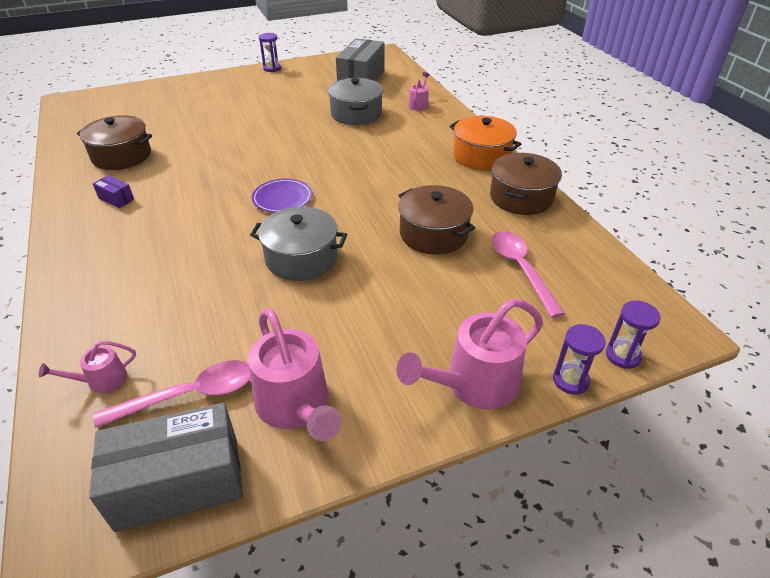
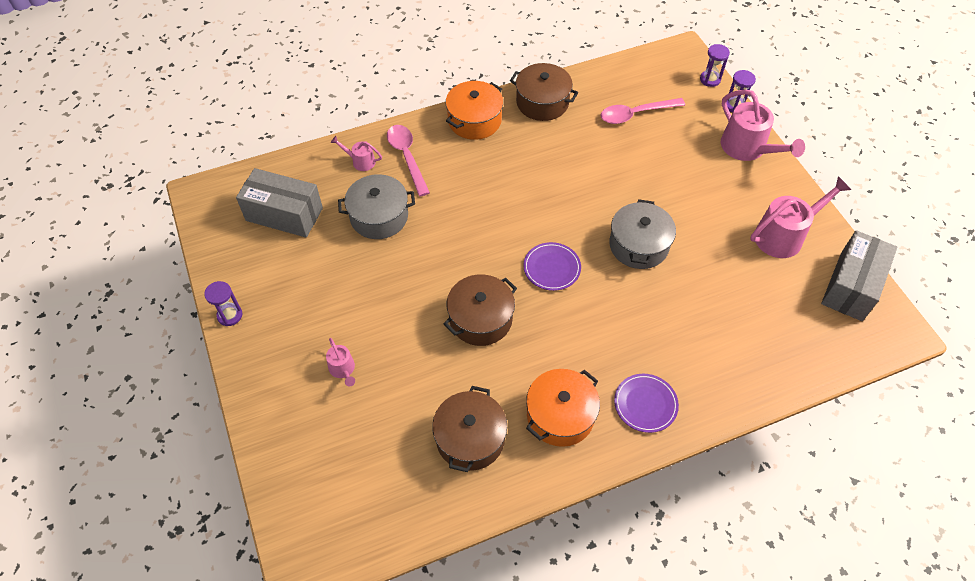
camera: 90 degrees left, 15 degrees up
pink watering can [39,341,136,393] -> pink watering can moved to [326,338,355,387]
grey box [89,403,243,532] -> grey box turned 45 degrees clockwise [821,230,897,321]
purple box [93,175,134,208] -> orange pot [526,369,600,447]
pink spoon [93,360,250,428] -> pink spoon moved to [387,125,430,196]
brown pot [398,185,475,255] -> brown pot moved to [444,274,517,346]
none -> purple plate [614,374,679,433]

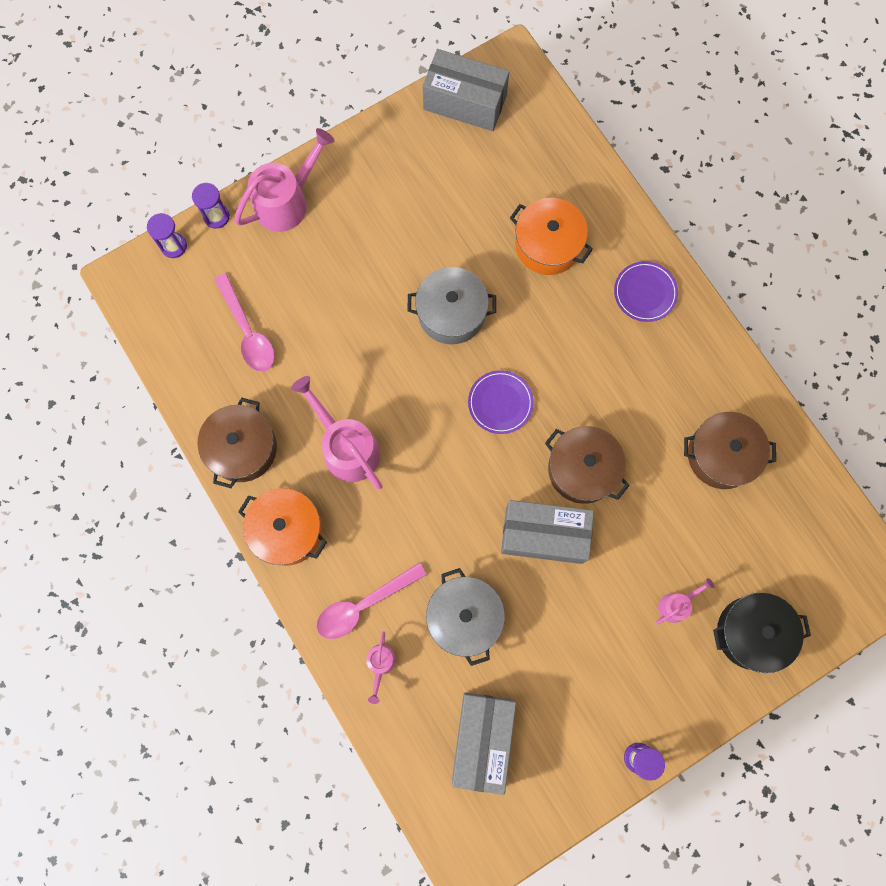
camera: 100 degrees left, 20 degrees up
orange pot [526,369,600,447] -> orange pot moved to [510,198,593,275]
pink watering can [750,176,851,258] -> pink watering can moved to [291,376,383,489]
none -> grey box [501,500,594,564]
none -> black pot [713,593,811,673]

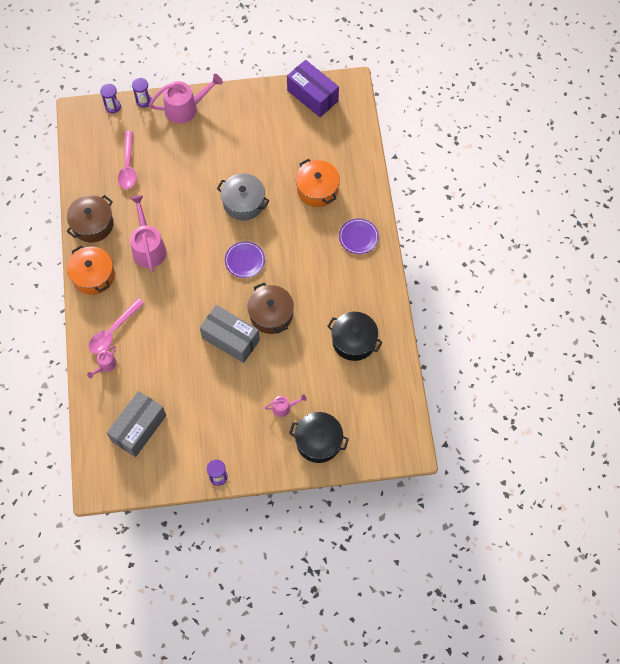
camera: 25 degrees right, 10 degrees down
pink spoon [316,563,427,639] -> pink spoon turned 45 degrees counterclockwise [89,298,144,354]
grey box [423,49,510,131] -> purple box [287,60,339,117]
grey pot [426,568,505,666] -> none
brown pot [684,412,776,489] -> black pot [327,312,383,361]

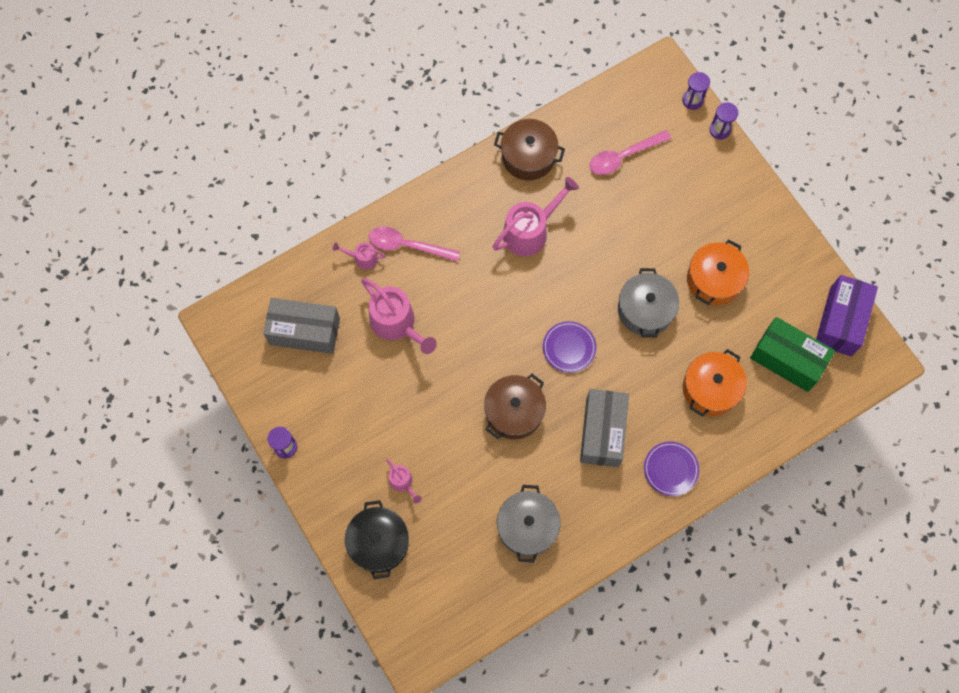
camera: 65 degrees right, 5 degrees up
orange pot [67,245,115,295] -> orange pot moved to [687,239,749,305]
pink watering can [149,74,223,124] -> pink watering can moved to [361,278,437,354]
grey box [200,305,260,363] -> grey box moved to [580,389,629,467]
black pot [327,312,383,361] -> grey pot [497,485,561,563]
none -> green box [750,317,835,392]

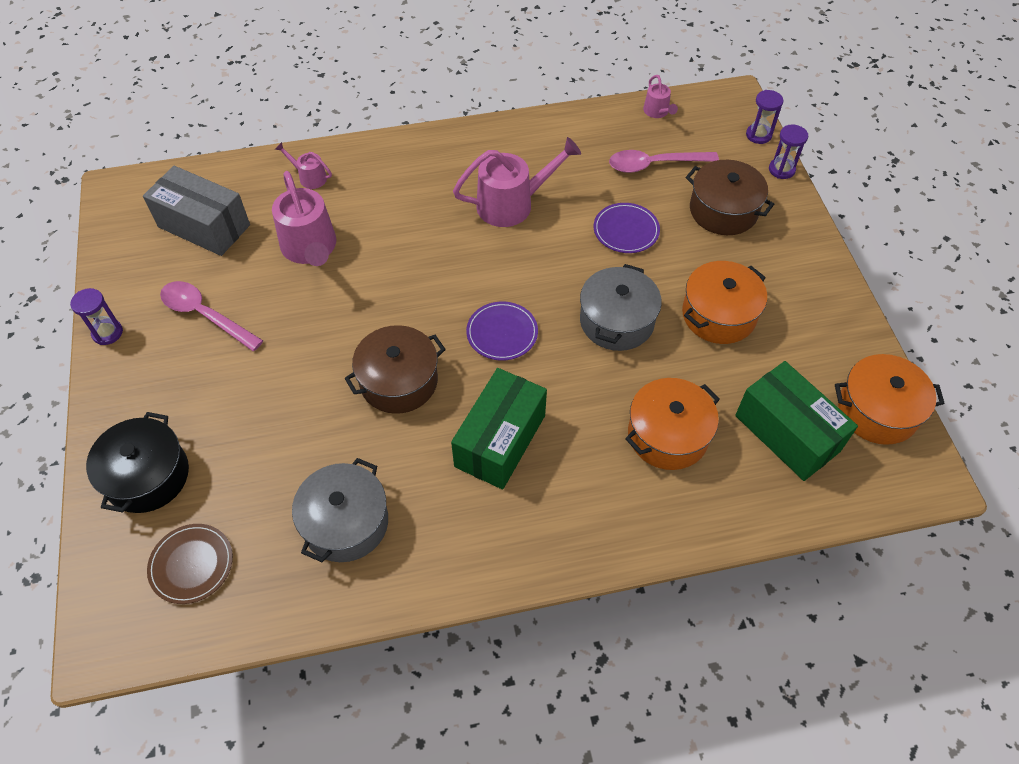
camera: 20 degrees right, 15 degrees down
pink spoon [369,226,460,262] -> pink spoon moved to [160,281,263,351]
pink watering can [386,459,422,504] -> pink watering can moved to [643,75,678,118]
brown pot [494,119,565,180] -> brown pot moved to [686,160,774,235]
grey box [580,389,629,467] -> green box [451,368,547,489]
purple plate [644,442,699,496] -> purple plate moved to [594,203,660,253]
purple box [816,275,878,356] -> orange pot [835,354,945,445]
none -> brown plate [147,524,233,604]

